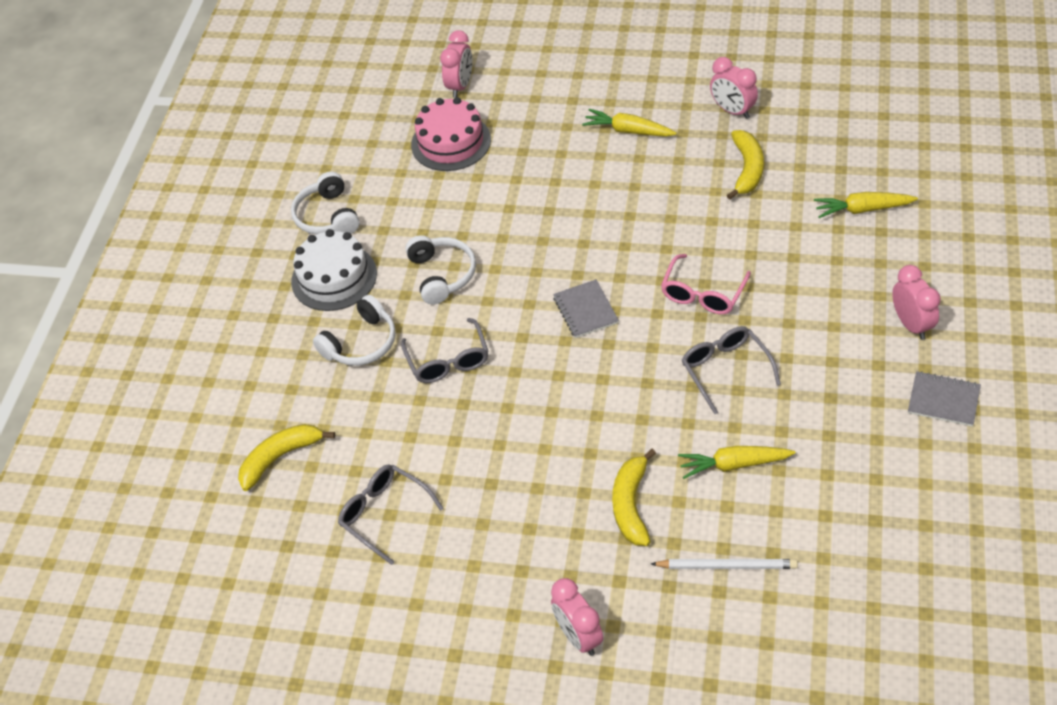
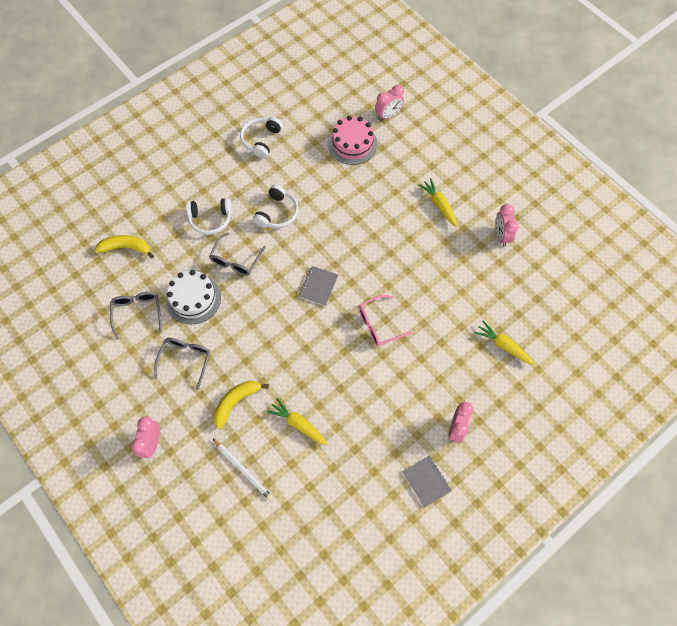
camera: 35 degrees right, 15 degrees up
white cake [291,229,377,311] -> white cake moved to [166,270,221,325]
grey glasses [681,326,781,414] -> grey glasses moved to [154,338,211,390]
yellow banana [727,130,764,200] -> none

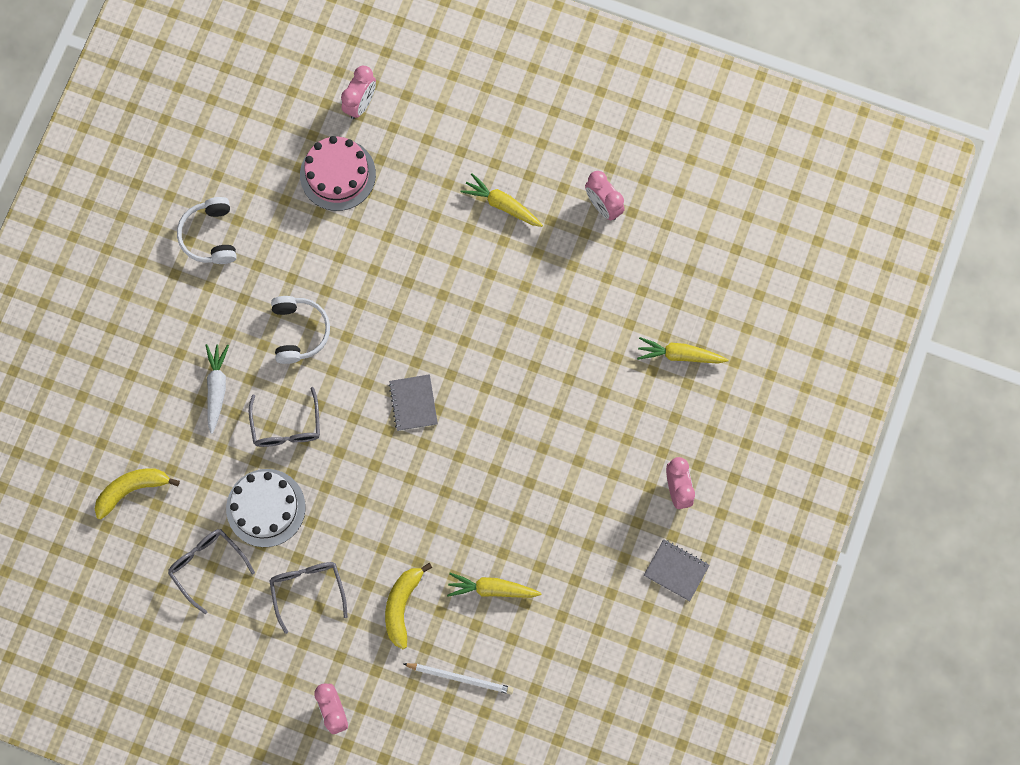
camera: 30 degrees left, 10 degrees up
white headphones [186,198,232,235] -> white carrot [206,344,229,434]
pink glasses [358,295,412,346] -> none

